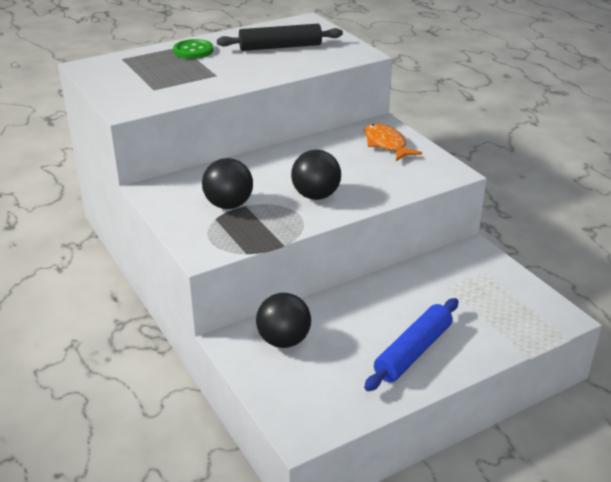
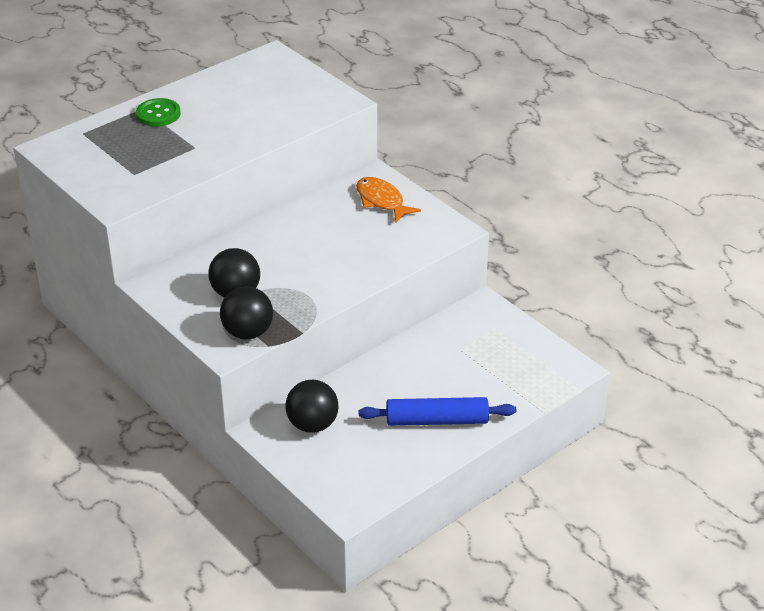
camera: 10 degrees left, 5 degrees up
black rolling pin [217,24,343,51] -> none
black ball [291,150,341,200] -> black ball moved to [220,286,273,340]
blue rolling pin [364,298,458,391] -> blue rolling pin turned 60 degrees clockwise [359,397,516,426]

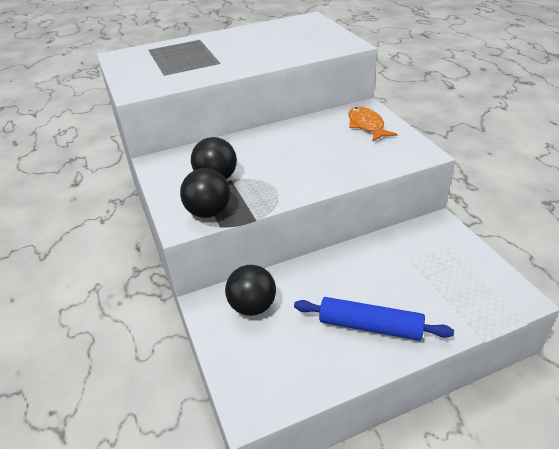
camera: 20 degrees right, 0 degrees up
green button [136,98,181,127] -> none

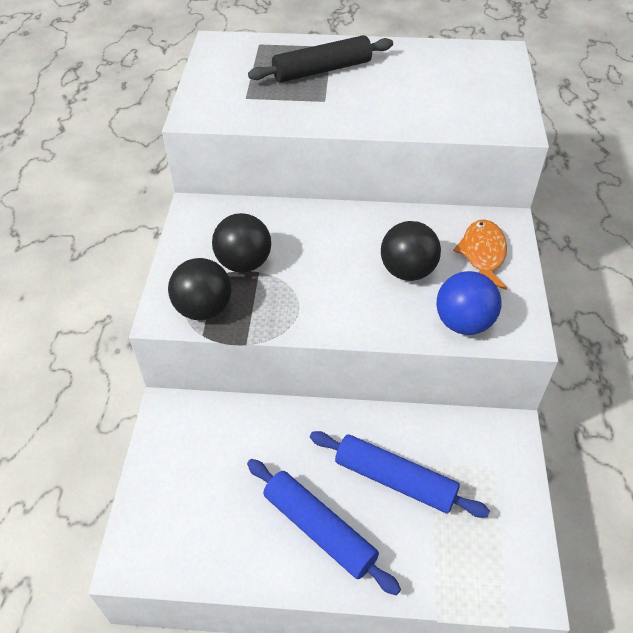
camera: 25 degrees right, 10 degrees up
black ball [225,265,276,316] -> black ball moved to [381,221,441,281]
none -> black rolling pin [248,35,393,83]
none -> blue rolling pin [310,431,490,518]
none -> blue ball [437,271,502,335]

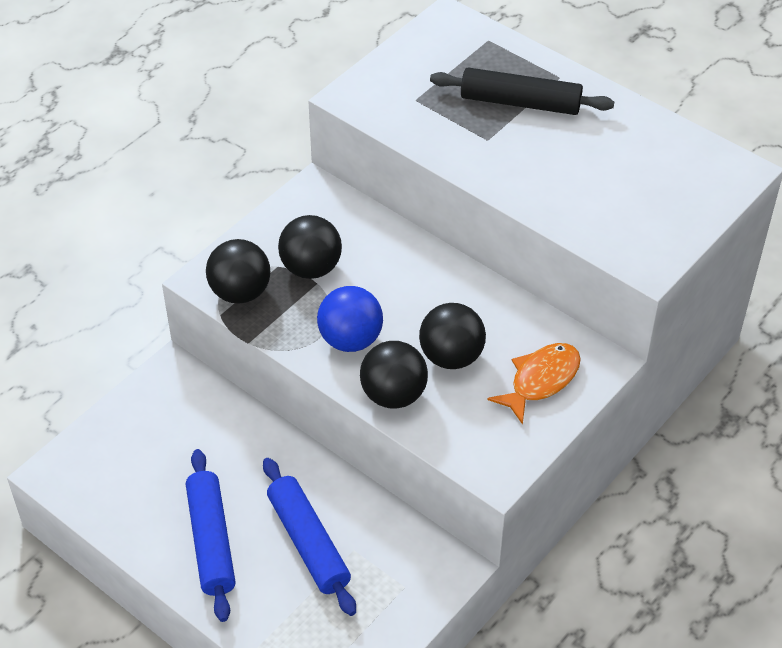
camera: 35 degrees right, 0 degrees up
blue ball [437,271,502,335] -> blue ball moved to [317,286,383,352]
none -> black ball [360,341,428,409]

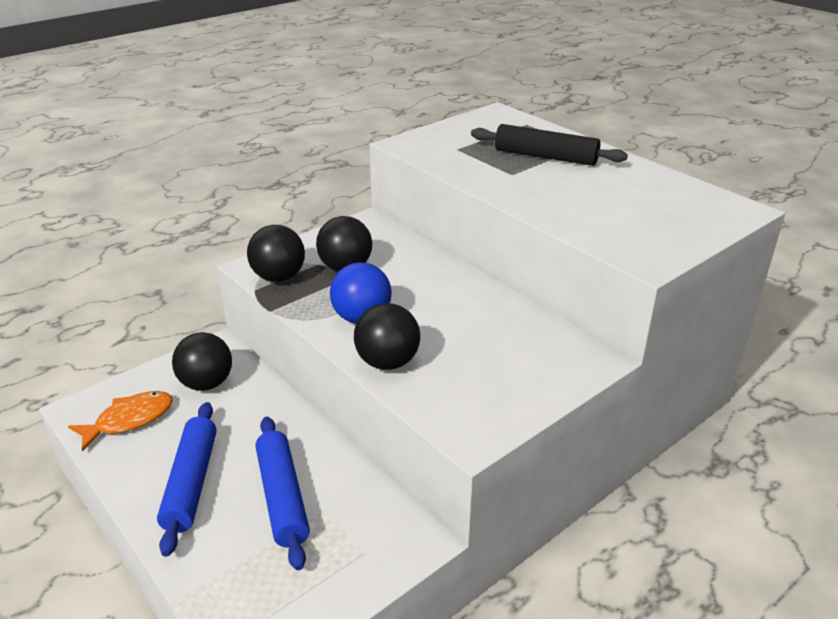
camera: 10 degrees right, 15 degrees down
black ball [419,303,486,369] -> black ball moved to [172,332,232,391]
orange fish [487,343,581,425] -> orange fish moved to [68,391,173,452]

